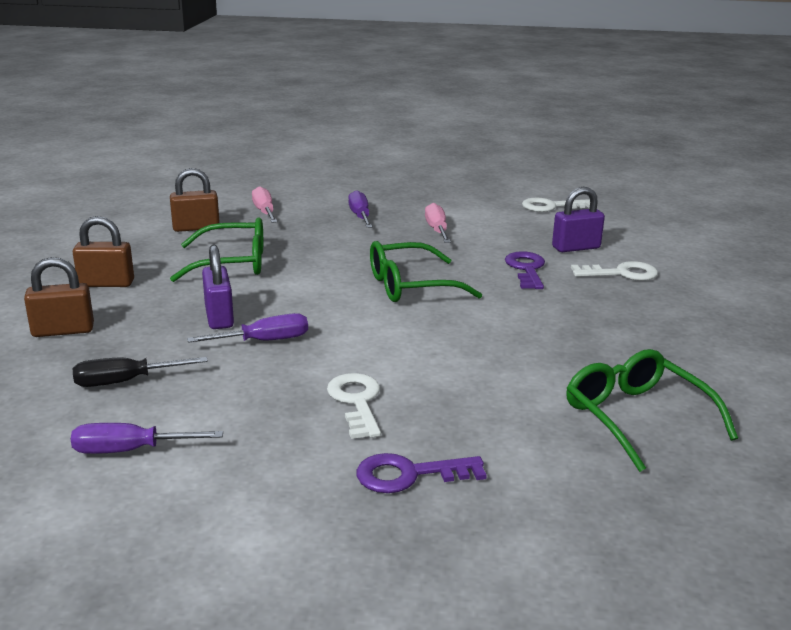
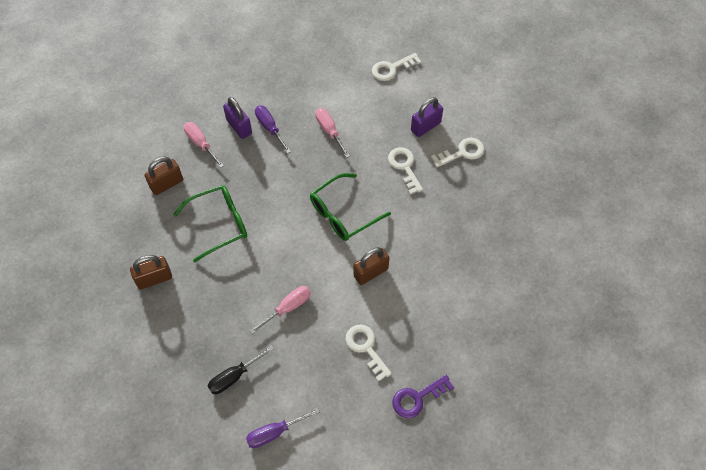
camera: 20 degrees left, 35 degrees up
brown padlock [24,257,94,337] -> brown padlock moved to [353,247,389,285]
purple screwdriver [187,313,308,343] -> pink screwdriver [250,286,311,334]
purple padlock [202,245,234,329] -> purple padlock moved to [223,97,252,139]
purple key [505,251,545,289] -> white key [388,147,423,194]
green glasses [566,349,738,472] -> none

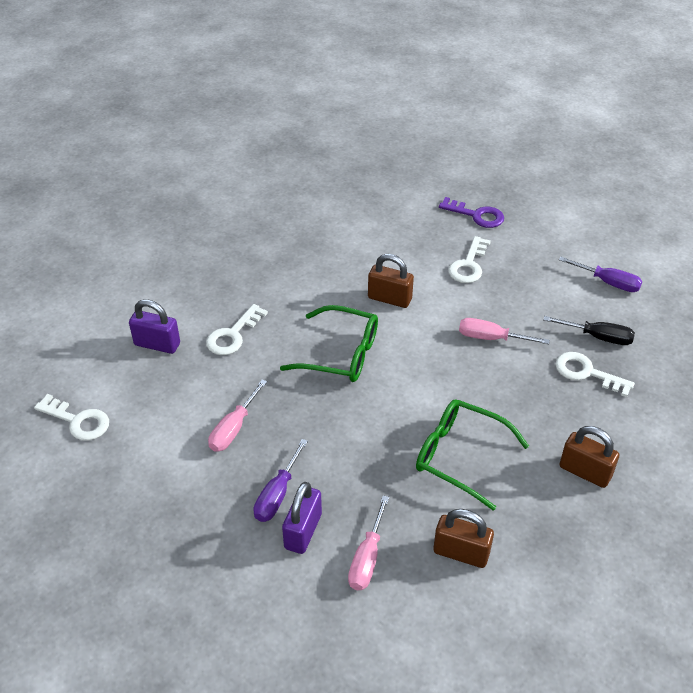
camera: 125 degrees left, 15 degrees down
white key [431,138,484,167] -> white key moved to [555,352,635,397]

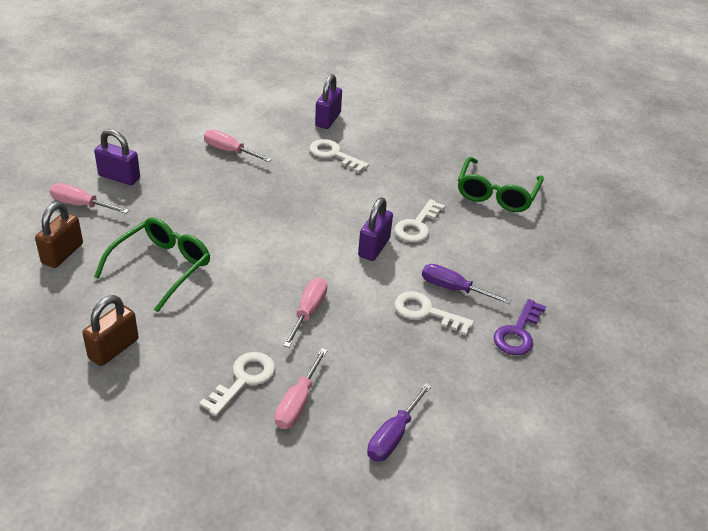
camera: 90 degrees right, 5 degrees down
white key [34,394,109,441] -> white key moved to [394,199,445,242]
purple screwdriver [254,439,308,522] -> purple screwdriver moved to [422,264,512,304]
green glasses [280,305,378,382] -> green glasses moved to [458,157,544,212]
brown padlock [368,254,414,308] -> purple padlock [358,198,393,261]
black screwdriver [543,316,635,345] -> pink screwdriver [275,348,328,429]

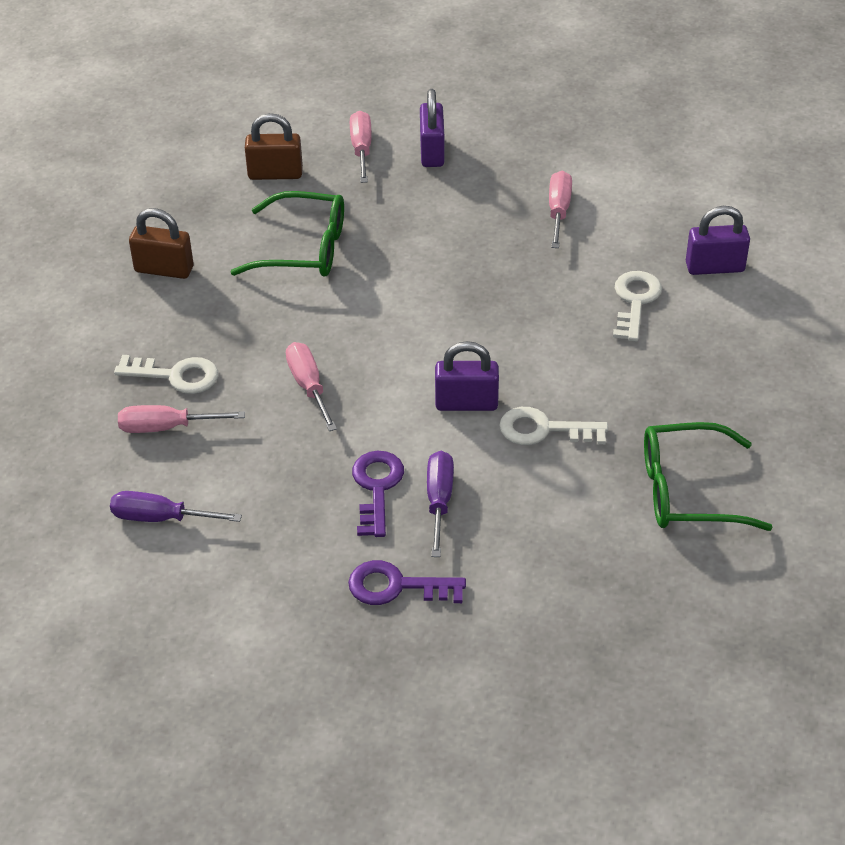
camera: 70 degrees right, 5 degrees up
pink screwdriver [283,278,328,348] -> pink screwdriver turned 105 degrees counterclockwise [286,342,337,431]
white key [394,291,474,335] -> purple key [352,451,404,537]

